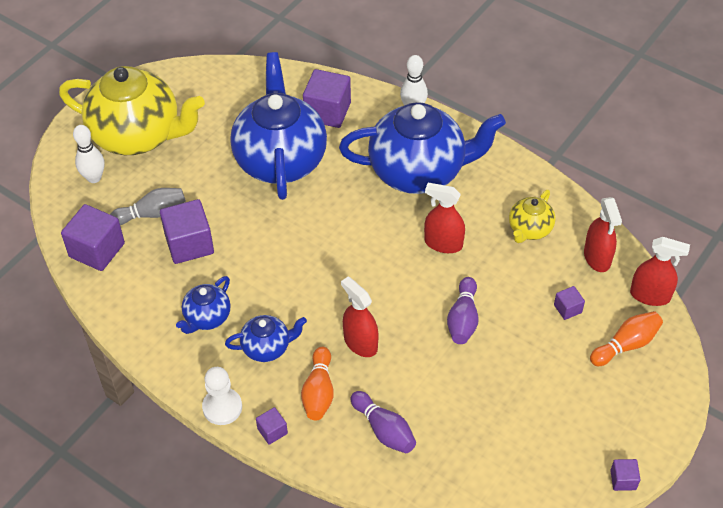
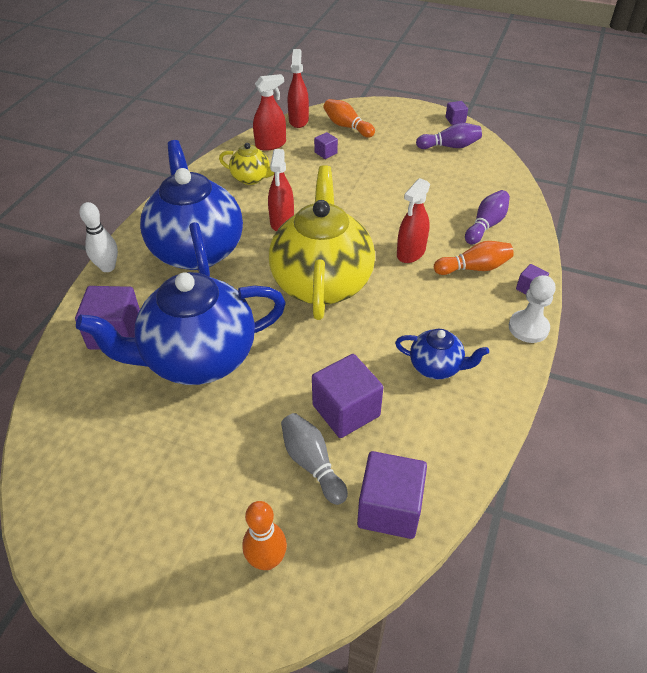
camera: 105 degrees left, 5 degrees down
yellow teapot [59,66,205,155] -> yellow teapot moved to [269,165,375,320]
white bowling pin [73,125,105,183] -> orange bowling pin [242,501,287,570]
blue teapot [225,315,307,362] -> none
purple bowling pin [447,277,478,344] -> purple bowling pin moved to [416,123,482,149]

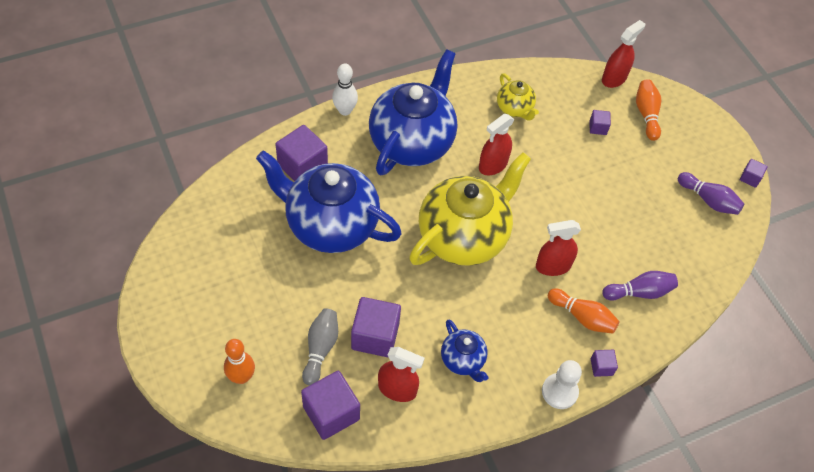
camera: 40 degrees right, 10 degrees up
red spray bottle [253,74,286,151] -> red spray bottle moved to [378,347,425,402]

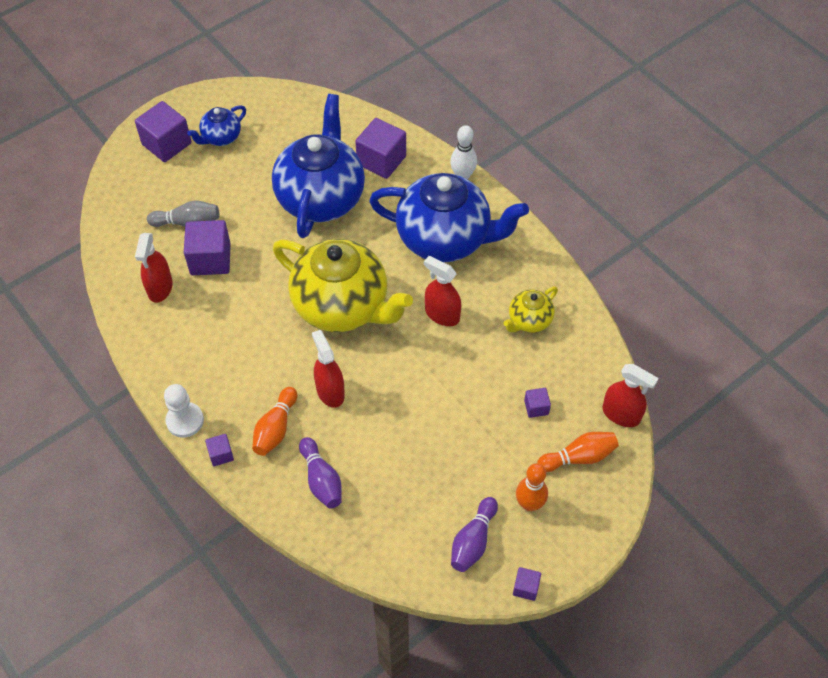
camera: 80 degrees right, 0 degrees up
orange bowling pin [224,339,255,384] -> orange bowling pin moved to [516,463,548,511]
purple cube [301,371,360,440] -> purple cube moved to [135,101,192,162]
blue teapot [441,319,488,382] -> blue teapot moved to [187,105,246,146]

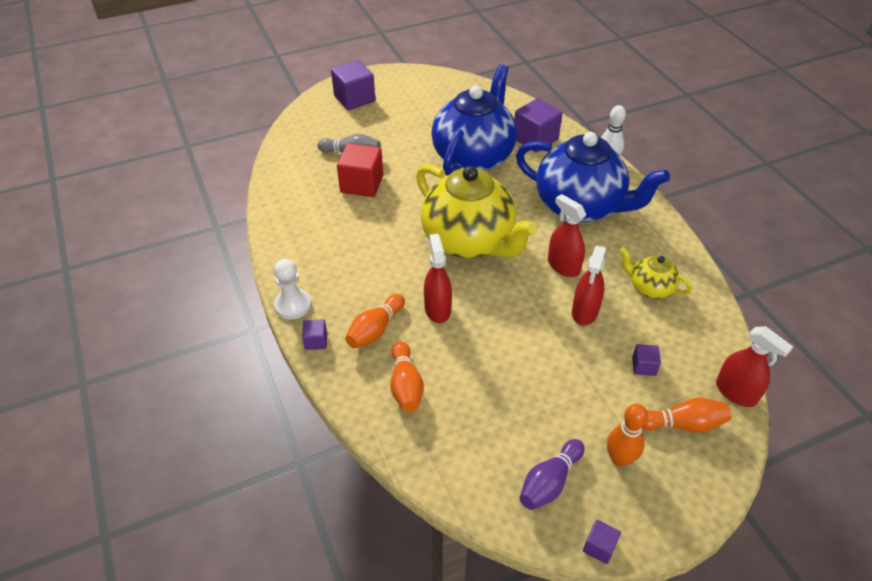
camera: 15 degrees right, 10 degrees down
red spray bottle [135,233,173,303] -> red spray bottle moved to [572,246,606,326]
purple cube [184,220,231,275] -> red cube [337,143,383,197]
blue teapot [187,105,246,146] -> none
purple bowling pin [299,437,342,508] -> orange bowling pin [390,341,424,412]
yellow teapot [504,286,558,333] -> yellow teapot turned 60 degrees clockwise [620,247,692,299]

